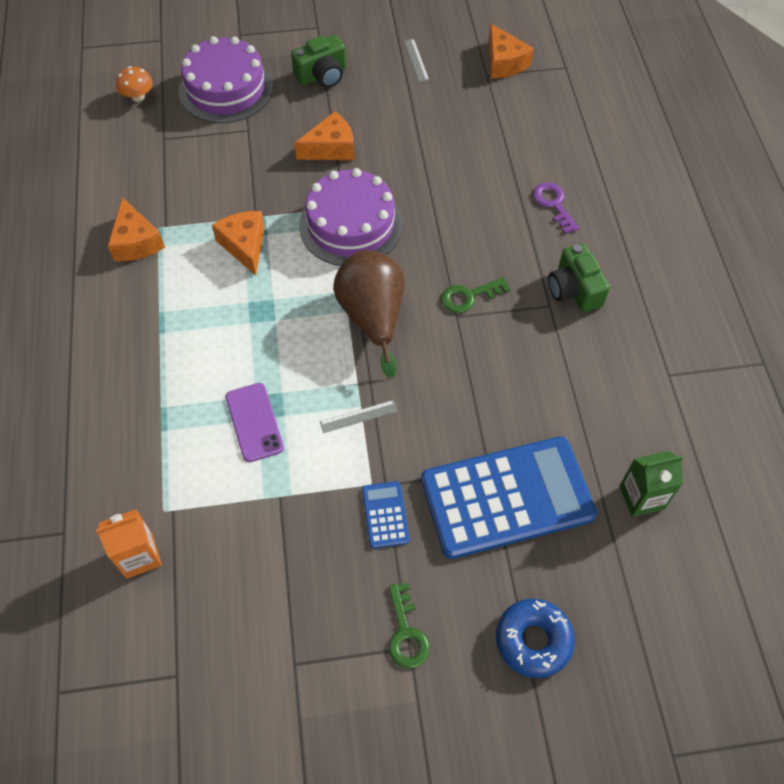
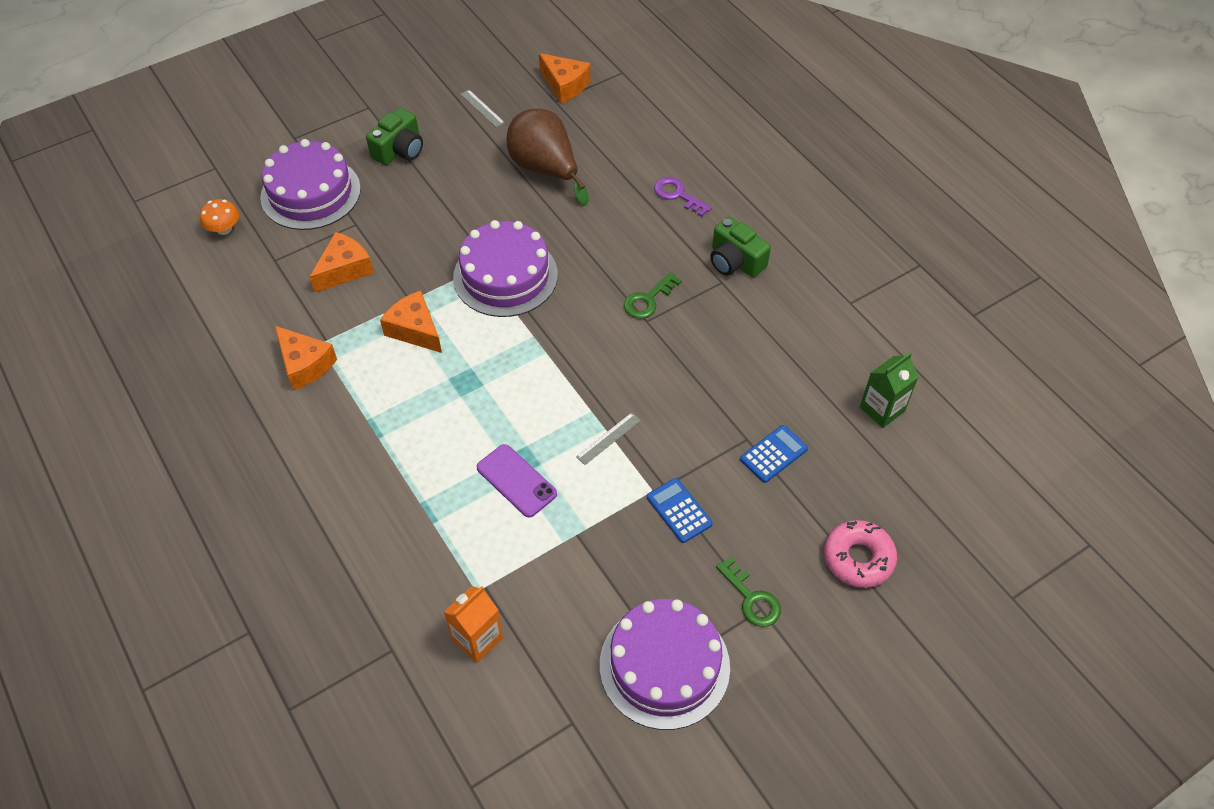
camera: 25 degrees left, 5 degrees down
orange cheese [295,111,354,160] -> orange cheese moved to [309,232,374,292]
brown pear [333,250,405,378] -> brown pear moved to [507,109,589,206]
blue calculator [421,436,597,559] -> blue calculator [740,425,808,483], size x0.42
blue donut [496,599,575,678] -> pink donut [824,520,897,588]
none -> purple cake [600,599,730,730]

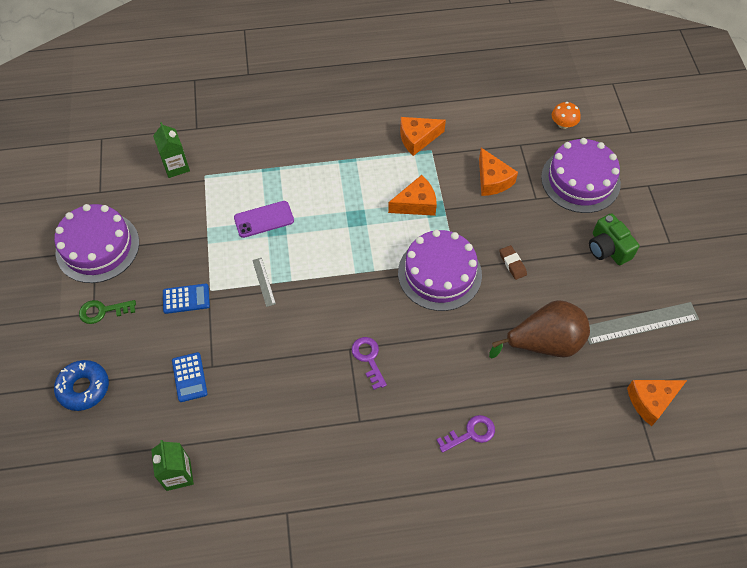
camera: 115 degrees right, 5 degrees up
orange carton [444,586,503,663] -> green carton [153,122,190,178]
grey ruler [460,90,505,127] -> grey ruler [588,302,699,345], size x2.01
green key [624,272,681,319] -> purple key [352,337,387,390]
green camera [710,217,771,277] -> none
pink donut [824,520,897,588] -> blue donut [54,360,109,411]
none -> brown eraser [499,245,527,280]

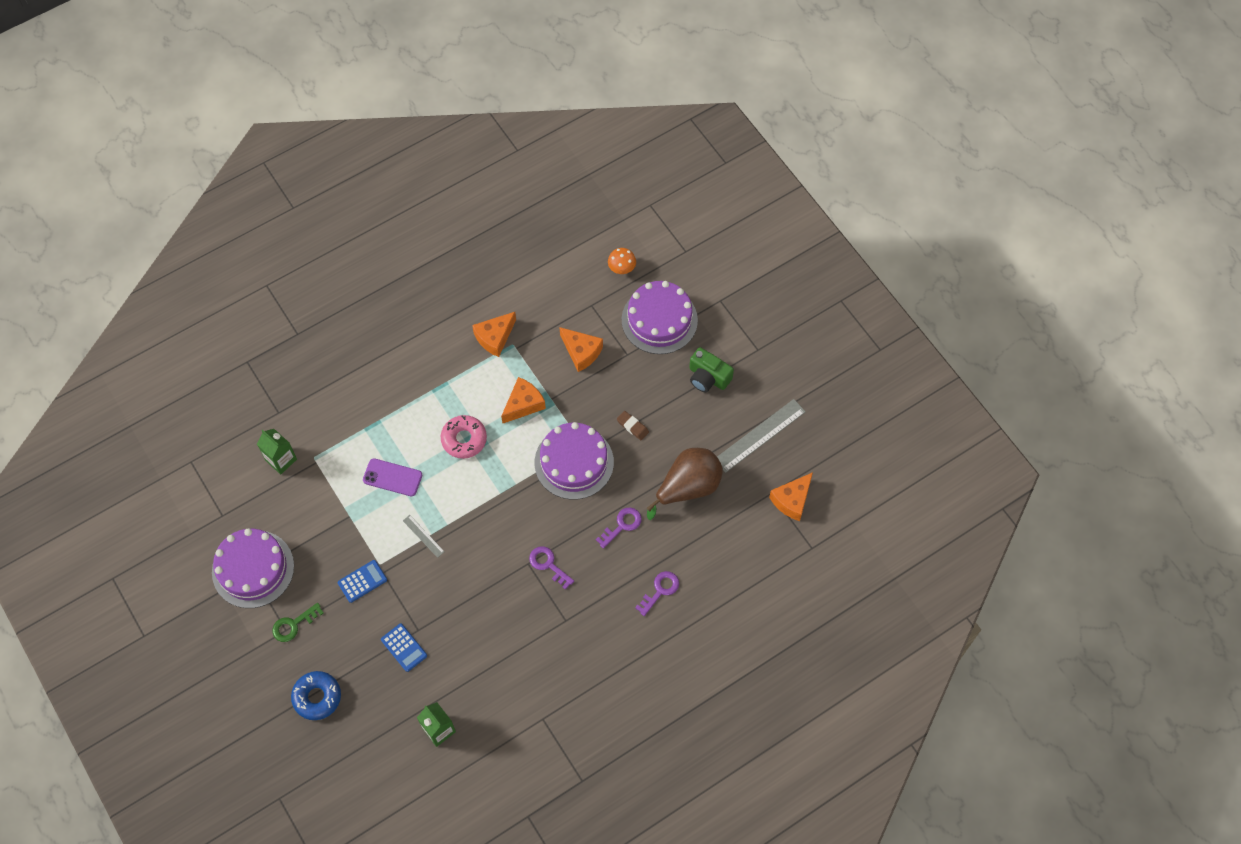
camera: 25 degrees left, 5 degrees up
purple phone [234,201,294,238] -> purple phone turned 60 degrees clockwise [363,458,422,496]
none -> pink donut [441,415,487,459]
none -> purple key [595,507,642,549]

